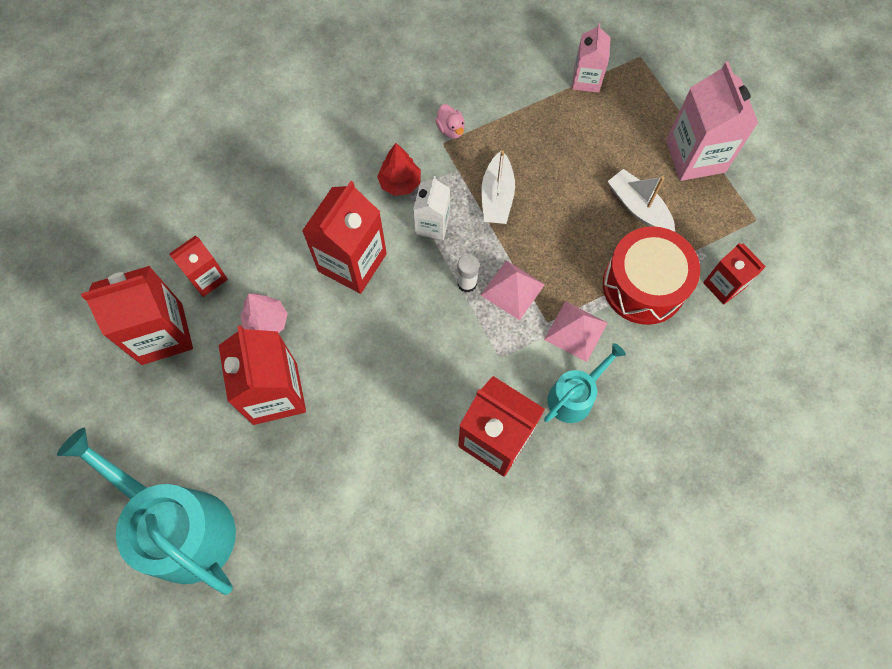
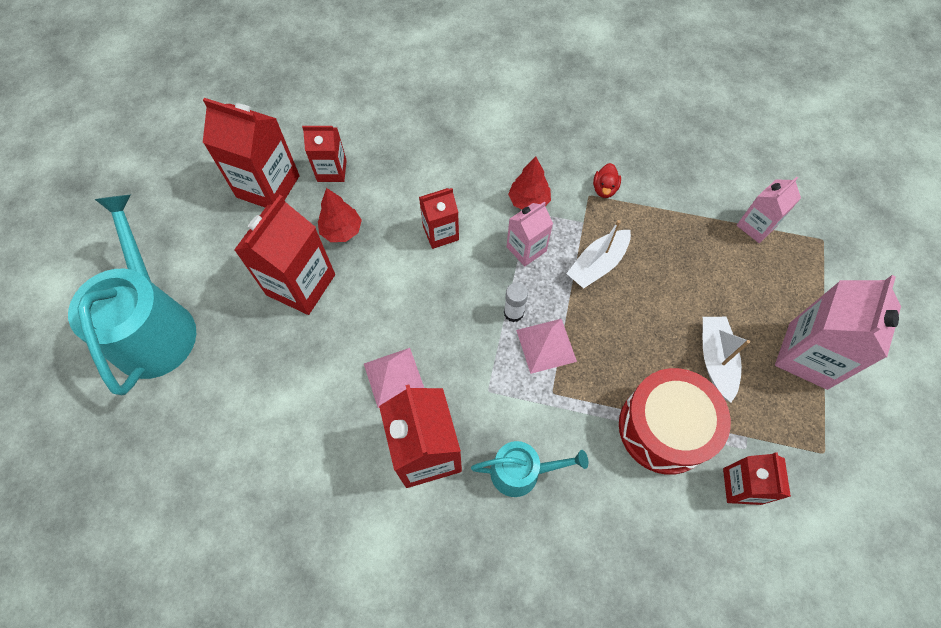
camera: 40 degrees right, 5 degrees down
pink tree [241,293,288,333] -> red tree [318,188,362,242]
red carton [302,181,387,294] -> red carton [419,188,459,249], size x0.59
white carton [413,176,450,240] -> pink carton [506,202,553,266]
pink duck [435,104,465,139] -> red duck [593,163,621,198]
pink pyramid [544,301,607,362] -> pink pyramid moved to [364,348,424,408]

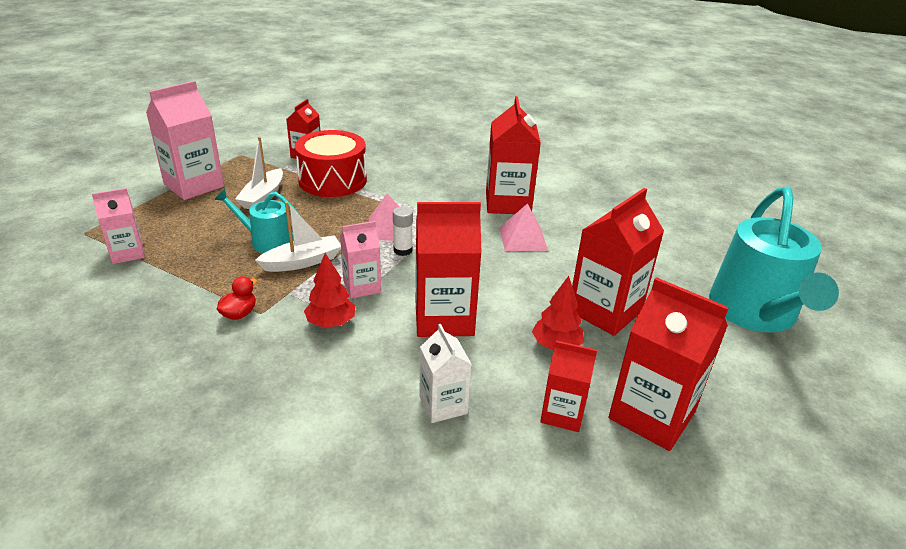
camera: 165 degrees left, 30 degrees down
red carton [419,188,459,249] -> red carton [415,202,482,337], size x1.70
turquoise watering can [471,441,588,497] -> turquoise watering can moved to [214,189,300,253]
none -> white carton [419,324,472,423]

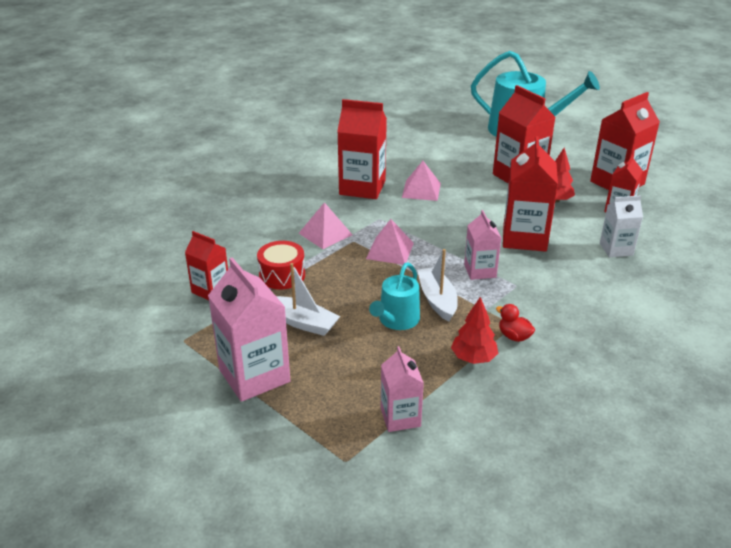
camera: 75 degrees left, 0 degrees up
red drum [295,130,367,197] -> red drum [257,241,305,290], size x0.62
red tree [304,253,356,328] -> red tree moved to [451,297,498,364]
white glue stick [393,207,413,256] -> none
none -> pink pyramid [299,202,352,249]

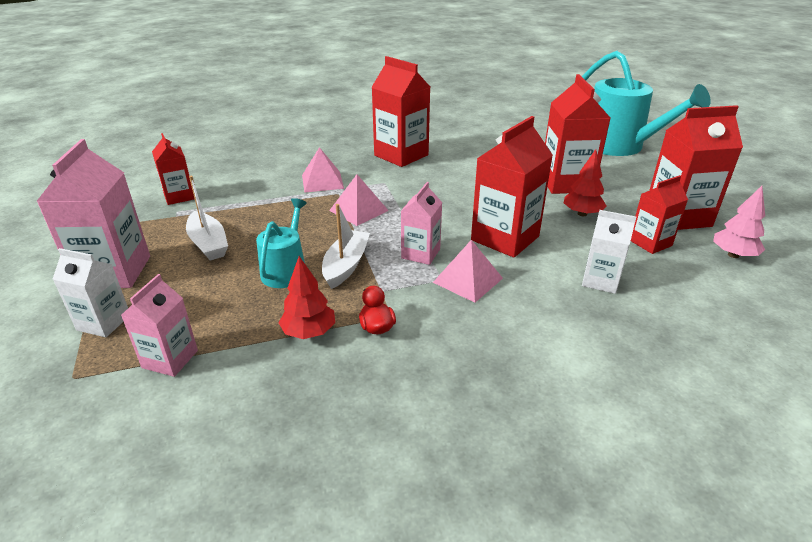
camera: 30 degrees right, 0 degrees up
red drum [257,241,305,290] -> none
turquoise watering can [369,263,420,330] -> turquoise watering can turned 135 degrees clockwise [256,198,307,288]
pink pyramid [402,161,441,201] -> pink pyramid moved to [433,240,503,303]
none -> white carton [53,248,128,337]
none -> pink tree [713,186,765,258]

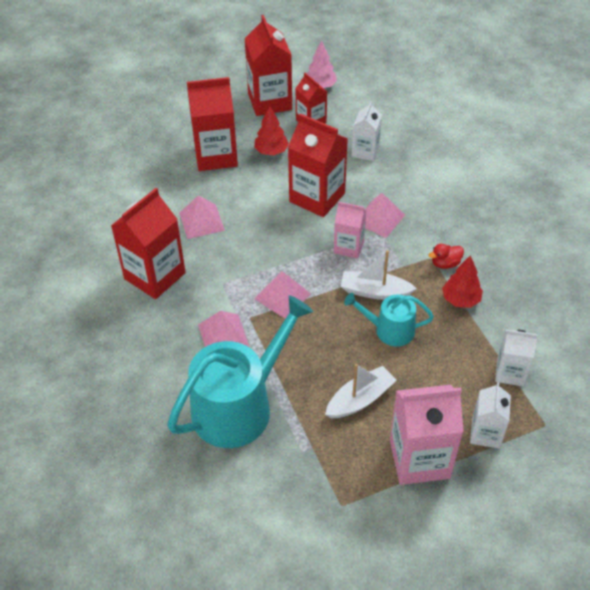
camera: 95 degrees left, 15 degrees up
pink carton [121,274,198,377] -> white carton [495,330,538,386]
red carton [152,133,195,205] -> none
turquoise watering can [582,51,711,156] -> turquoise watering can moved to [167,295,313,448]
none -> pink pyramid [179,196,225,239]

